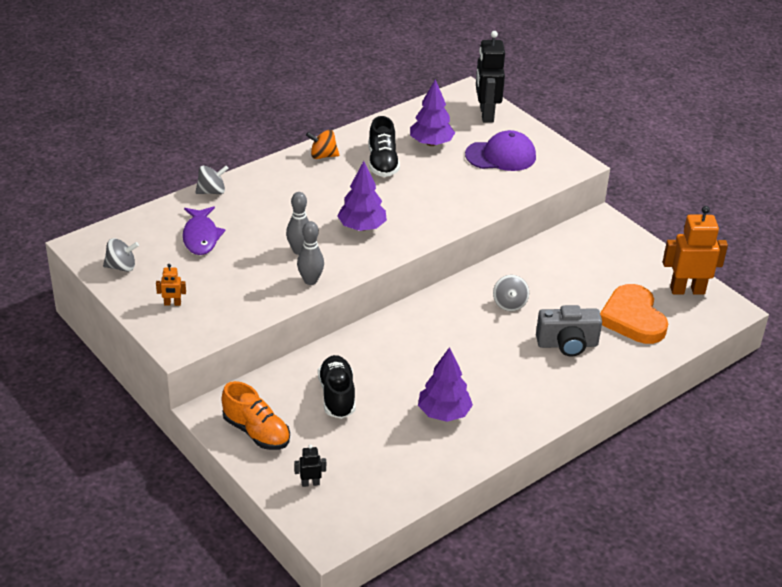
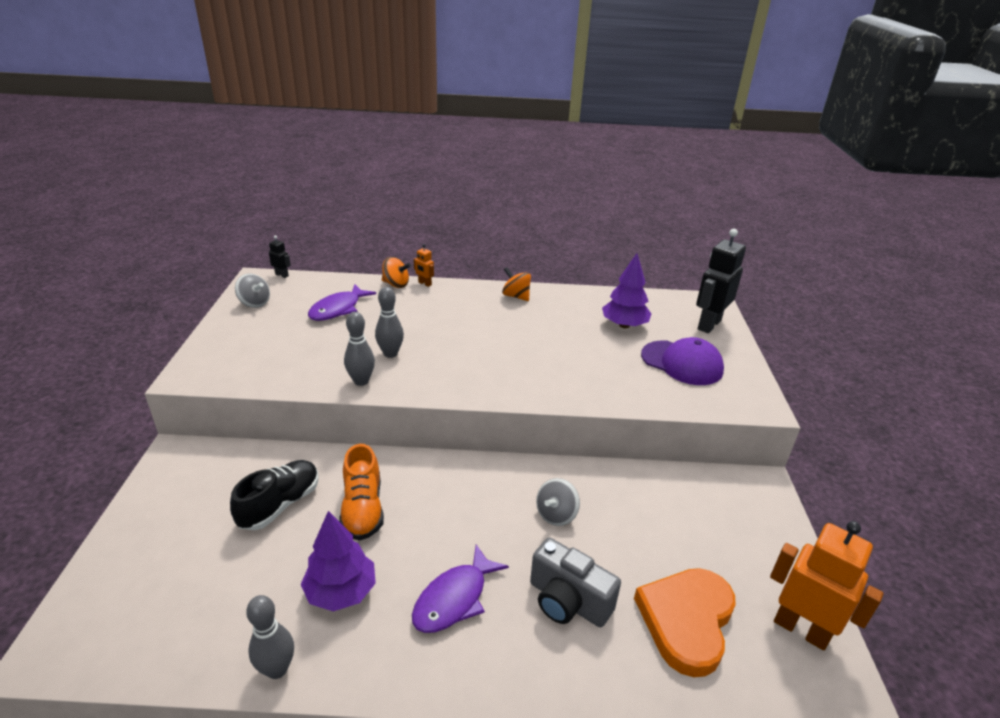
camera: 40 degrees right, 5 degrees down
orange robot [156,264,186,306] -> orange robot moved to [414,244,434,287]
grey spinning top [195,166,229,194] -> orange spinning top [382,257,411,288]
orange shoe [222,381,290,450] -> orange shoe moved to [339,444,384,541]
black robot [294,445,326,487] -> black robot moved to [269,235,291,278]
purple tree [337,161,387,231] -> none
black shoe [369,116,400,177] -> none
none -> grey bowling pin [246,595,294,679]
none -> purple fish [412,545,509,633]

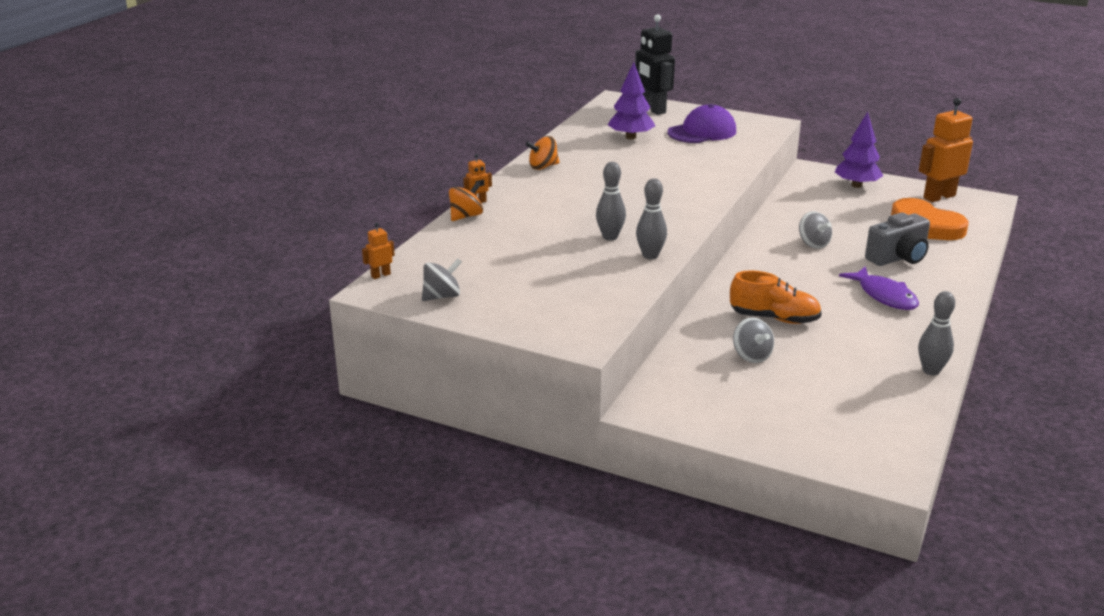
camera: 65 degrees left, 5 degrees down
black shoe [230,460,318,530] -> grey spinning top [733,318,774,363]
black robot [269,235,291,278] -> orange robot [362,222,395,279]
purple tree [300,511,376,611] -> purple tree moved to [835,112,883,188]
purple fish [308,284,376,321] -> none

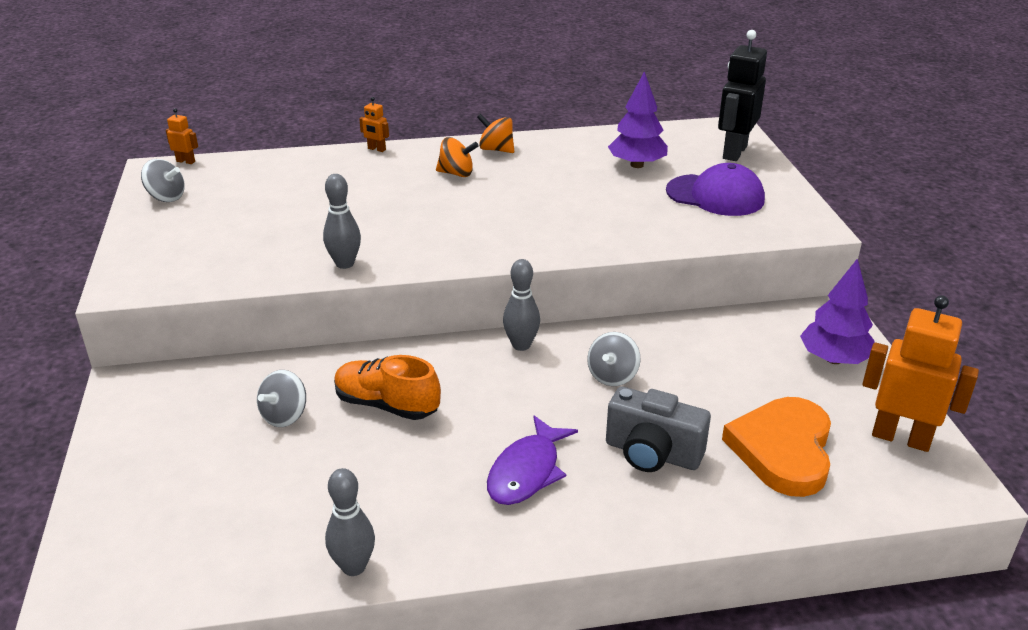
camera: 55 degrees right, 5 degrees up
orange spinning top [449,181,483,221] -> orange spinning top moved to [436,137,479,177]
grey bowling pin [596,162,626,241] -> grey bowling pin moved to [503,259,540,351]
orange shoe [730,270,822,324] -> orange shoe turned 135 degrees clockwise [334,355,441,420]

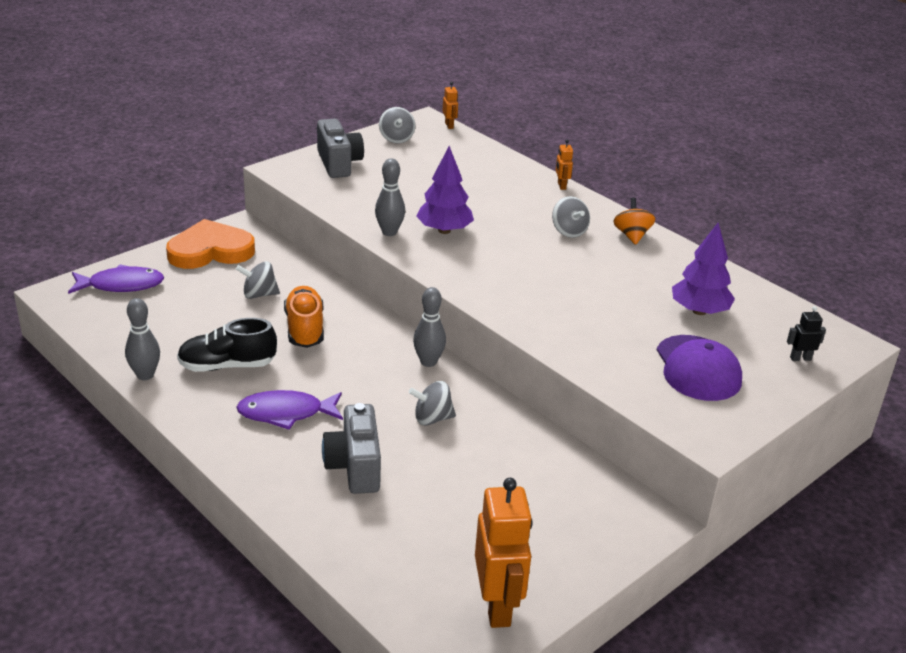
camera: 55 degrees right, 0 degrees up
orange spinning top [436,137,479,177] -> grey spinning top [552,196,590,238]
black robot [718,30,767,161] -> black robot [787,306,826,361], size x0.45
orange heart [722,397,831,497] -> orange heart moved to [166,219,255,269]
purple tree [800,258,874,364] -> purple tree moved to [416,146,474,234]
none -> purple fish [68,264,164,294]
none -> black shoe [177,318,277,372]
none -> grey camera [317,119,364,178]

